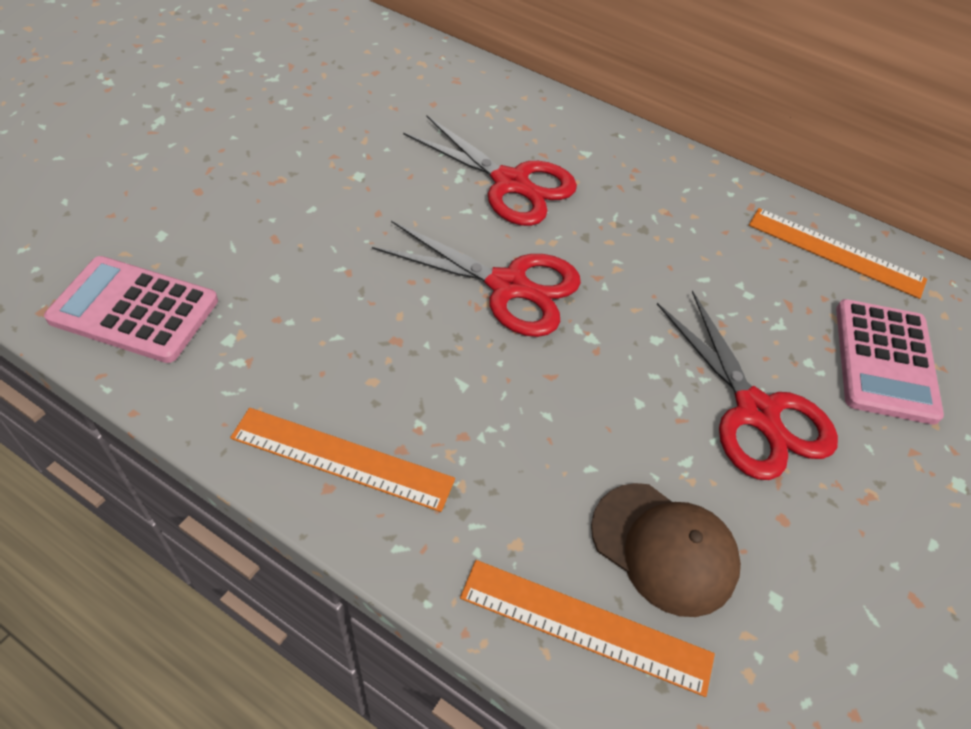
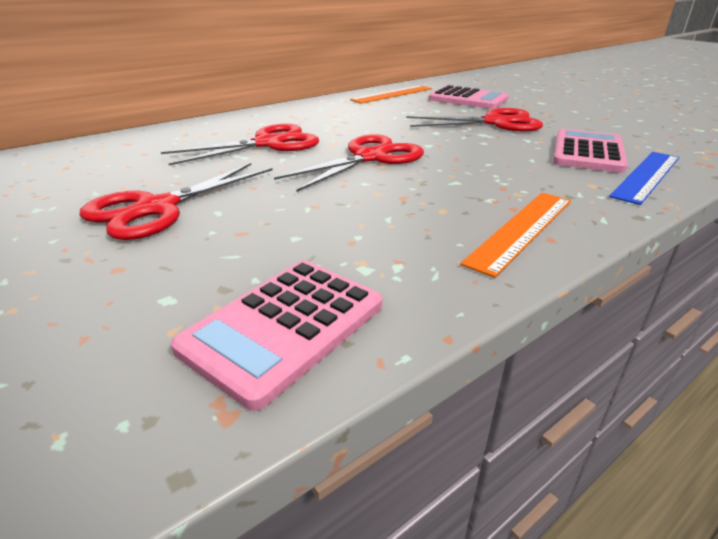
camera: 65 degrees left, 20 degrees down
orange ruler [460,560,715,697] -> blue ruler [609,152,679,205]
brown cap [591,483,741,617] -> pink calculator [553,129,628,173]
none -> red scissors [79,163,273,240]

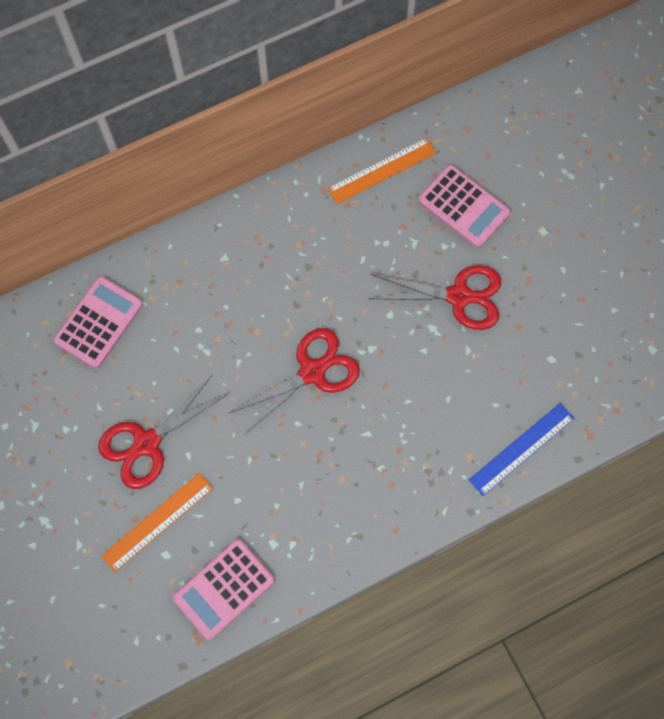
camera: 10 degrees right, 40 degrees up
red scissors [161,124,319,166] -> none
orange ruler [460,193,571,278] -> orange ruler moved to [101,472,213,572]
pink calculator [553,129,628,173] -> pink calculator moved to [53,276,143,369]

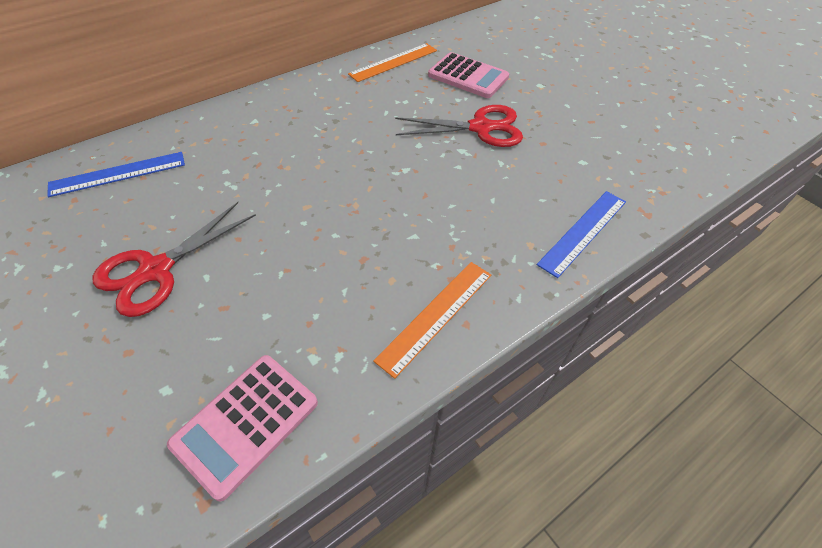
camera: 10 degrees left, 20 degrees down
pink calculator [53,276,143,369] -> blue ruler [47,152,185,197]
orange ruler [101,472,213,572] -> orange ruler moved to [373,262,491,379]
red scissors [230,328,360,435] -> none

